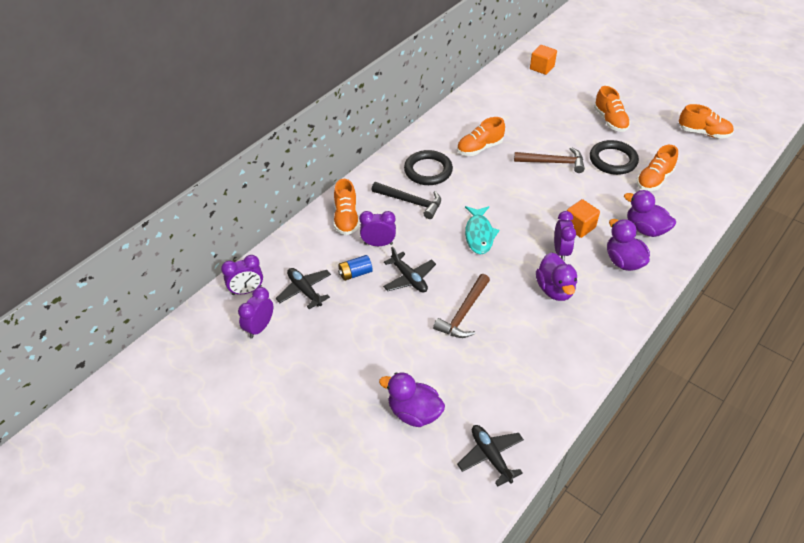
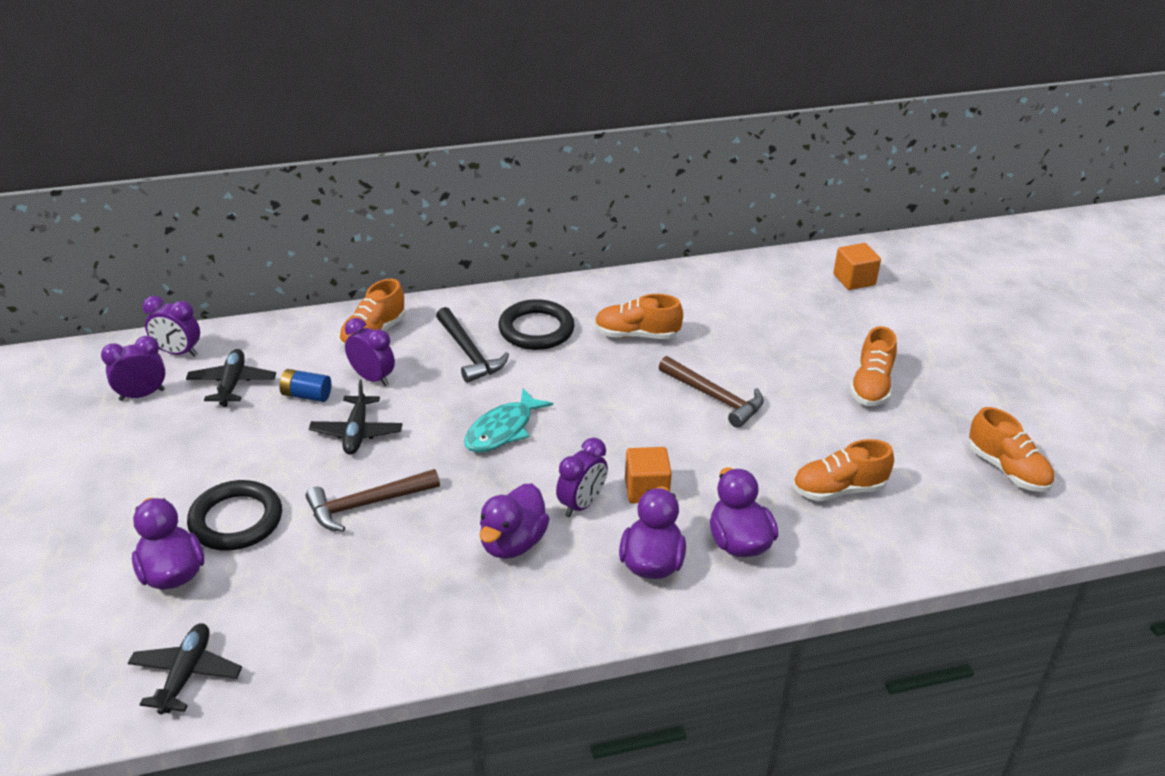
camera: 35 degrees right, 10 degrees down
black ring [590,140,639,175] -> black ring moved to [187,480,282,551]

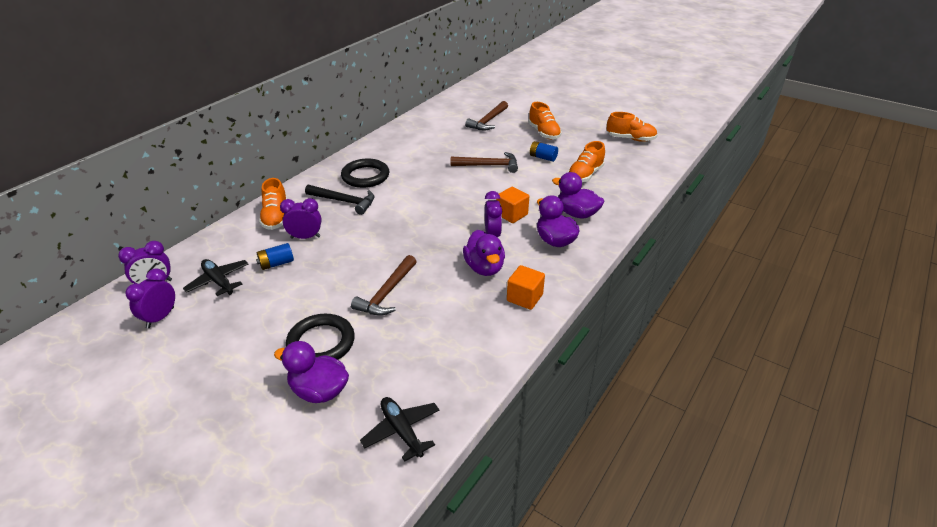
camera: 40 degrees left, 0 degrees up
black plane [309,380,402,455] -> none
turquoise fish [464,388,553,452] -> none
orange shoe [594,294,683,339] -> none
orange cube [833,243,881,290] -> orange cube moved to [507,265,545,310]
none -> brown hammer [465,101,508,130]
none -> blue battery [530,141,558,162]

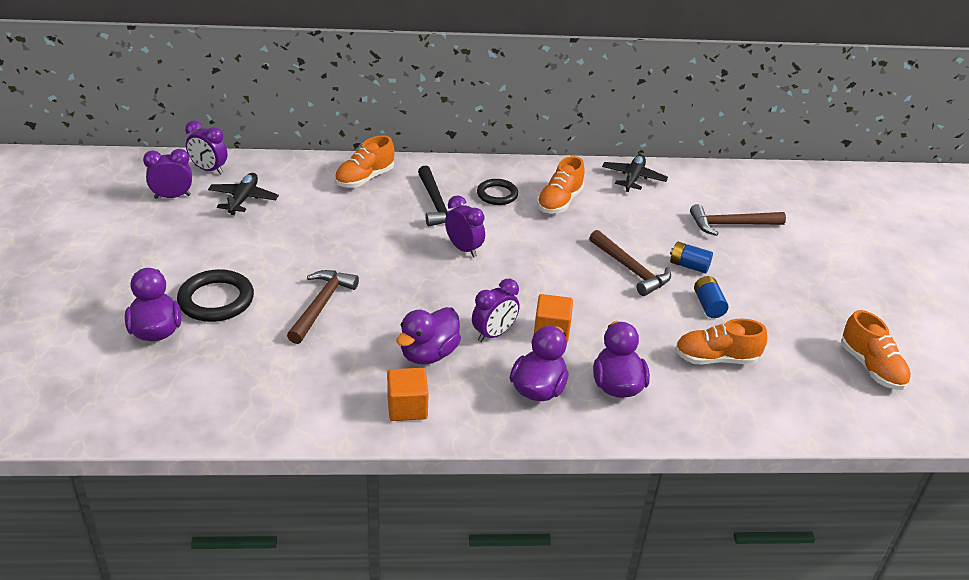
camera: 50 degrees right, 0 degrees up
blue battery [256,243,294,270] -> blue battery moved to [670,242,713,273]
purple clock [280,198,322,239] -> purple clock moved to [445,195,485,257]
black ring [341,158,389,188] -> black ring [477,179,518,205], size x0.65
brown hammer [351,255,417,316] -> brown hammer turned 120 degrees clockwise [287,270,359,344]
black plane [360,397,440,462] -> black plane moved to [602,155,668,192]
orange shoe [528,102,562,140] -> orange shoe moved to [537,156,585,213]

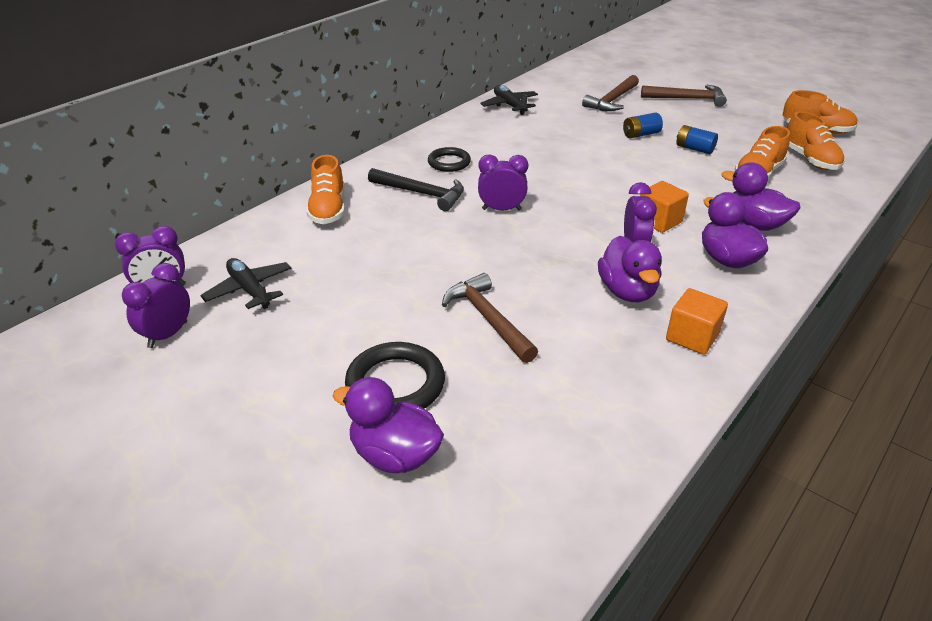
camera: 45 degrees left, 0 degrees up
orange shoe [537,156,585,213] -> orange shoe moved to [787,111,845,170]
brown hammer [589,230,671,296] -> brown hammer moved to [641,85,727,107]

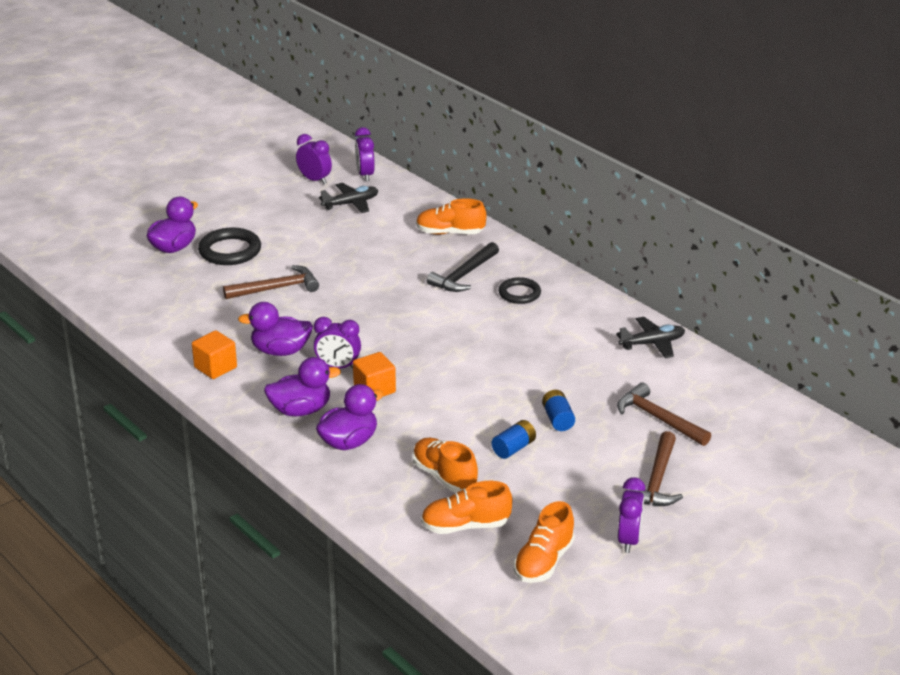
camera: 100 degrees right, 5 degrees down
purple clock [478,154,528,211] -> purple clock moved to [618,477,645,553]

